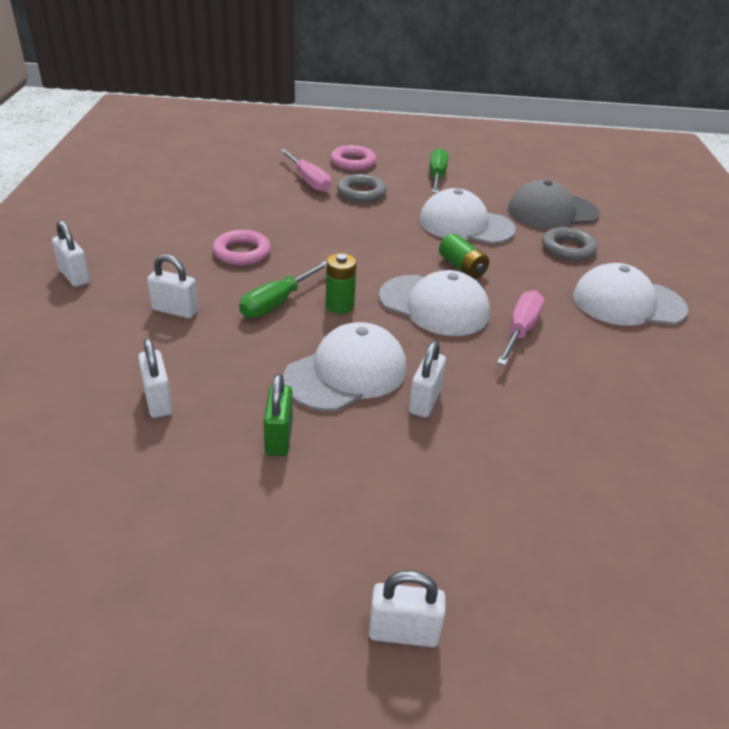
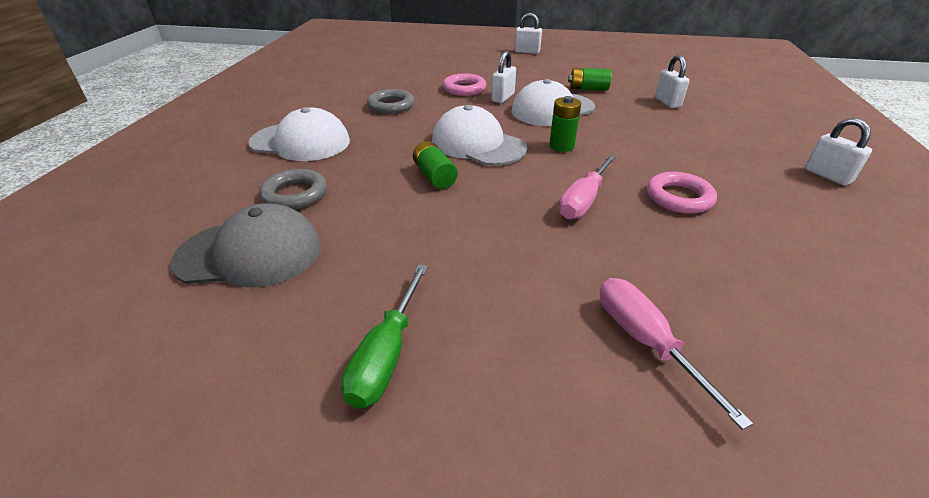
camera: 170 degrees left, 0 degrees up
white padlock [147,254,198,318] -> none
green screwdriver [239,261,327,318] -> none
green padlock [263,373,293,456] -> green battery [568,68,612,90]
pink ring [331,145,376,170] -> pink ring moved to [443,74,486,96]
grey ring [337,174,387,202] -> grey ring moved to [367,89,414,114]
white cap [419,188,516,244] -> none
pink screwdriver [497,290,544,366] -> pink screwdriver moved to [559,155,616,219]

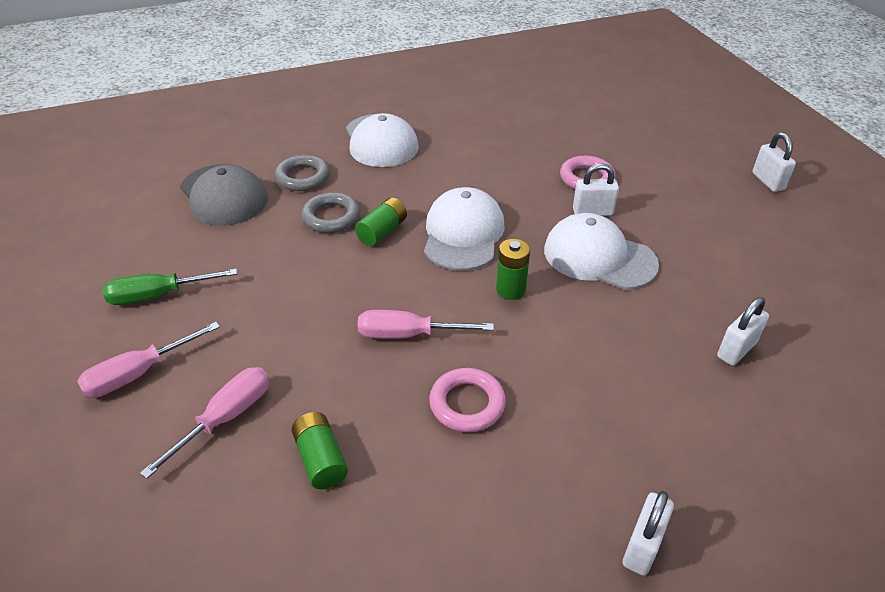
camera: 60 degrees right, 5 degrees up
grey ring [367,89,414,114] -> grey ring moved to [301,192,360,233]
green battery [568,68,612,90] -> green battery moved to [292,412,348,489]
none -> pink screwdriver [77,322,220,398]

